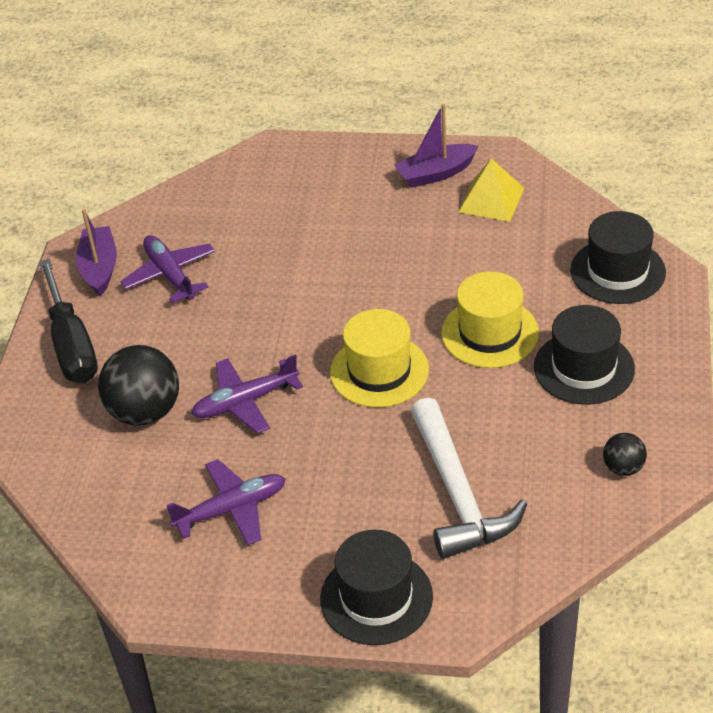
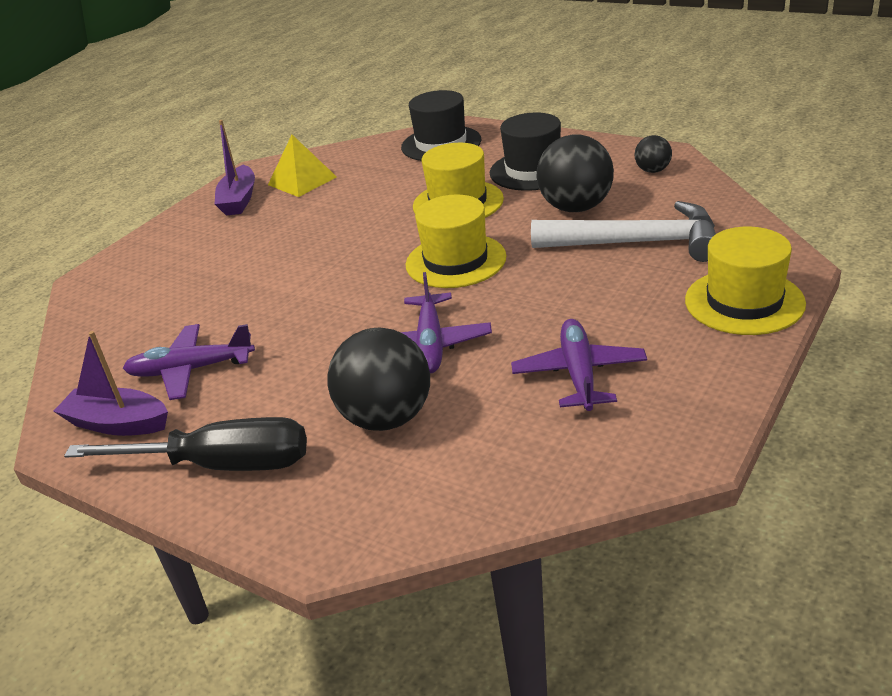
camera: 65 degrees left, 10 degrees down
black hat [320,530,433,645] -> yellow hat [685,227,806,335]
none -> black ball [537,134,614,212]

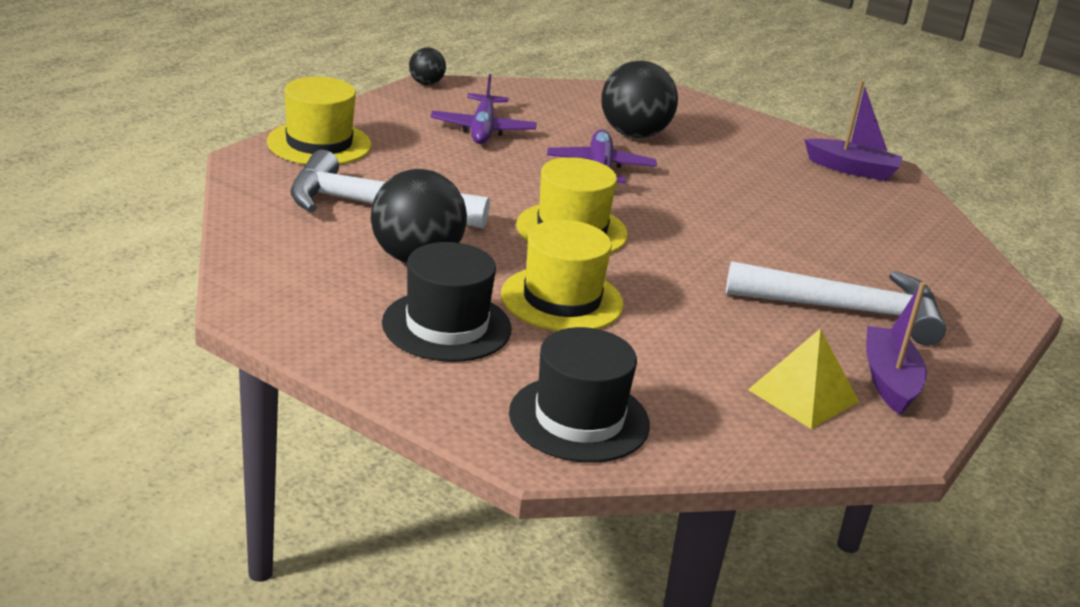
camera: 175 degrees right, 5 degrees down
black screwdriver [64,417,307,471] -> none
purple plane [123,324,255,400] -> none
black ball [634,135,672,173] -> black ball moved to [409,47,446,85]
none -> white hammer [726,261,946,345]

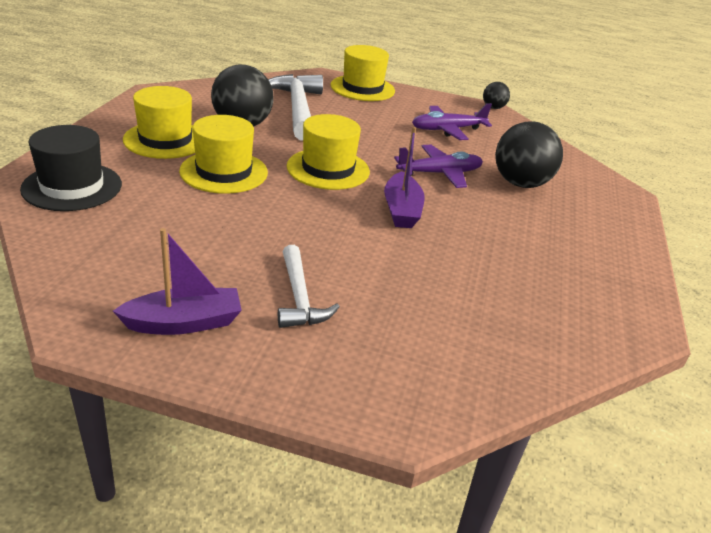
camera: 70 degrees right, 5 degrees up
black hat [382,242,512,362] -> yellow hat [123,86,195,159]
white hammer [726,261,946,345] -> white hammer [278,245,340,328], size x0.59
yellow pyramid [748,328,859,429] -> none
purple boat [804,81,903,181] -> purple boat moved to [384,127,425,228]

